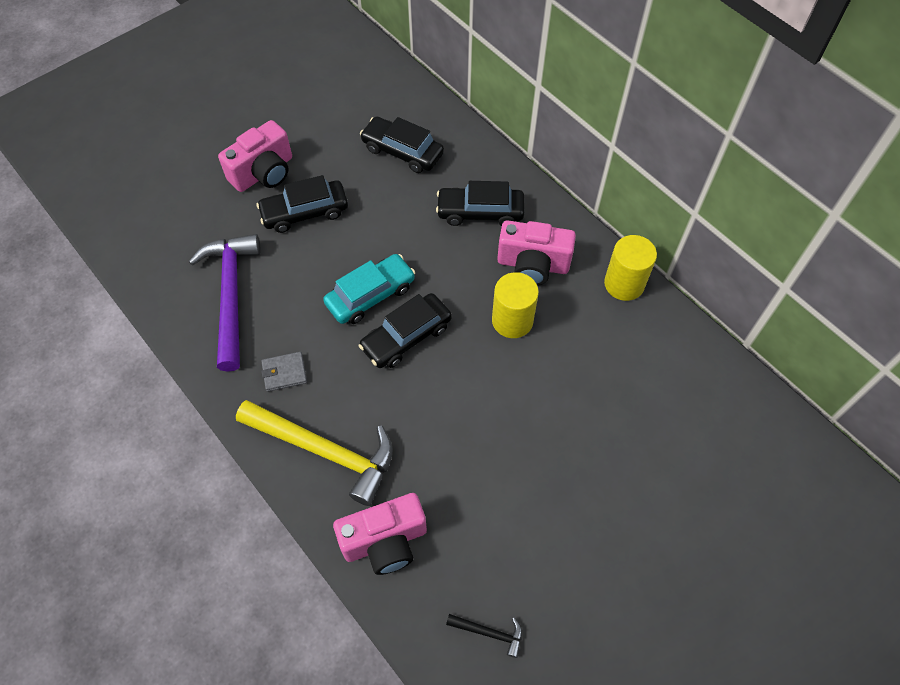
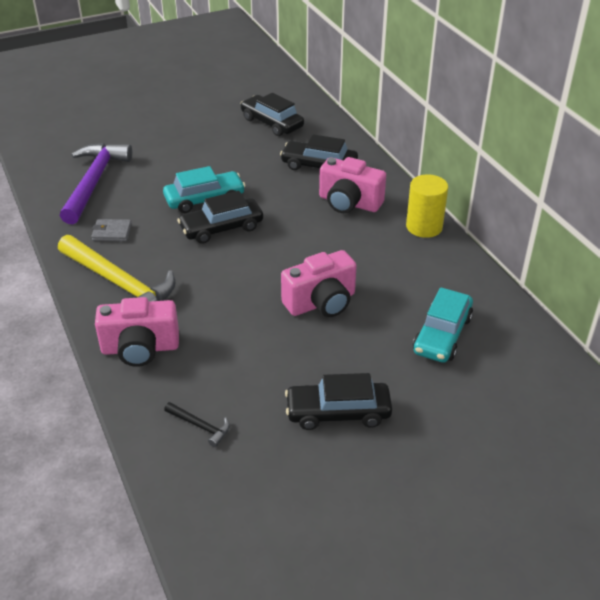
camera: 15 degrees right, 20 degrees down
pink camera [218,120,292,192] -> pink camera moved to [281,250,357,317]
black car [257,175,348,233] -> black car moved to [285,373,392,430]
yellow cylinder [492,272,539,338] -> none
none -> turquoise car [413,287,473,363]

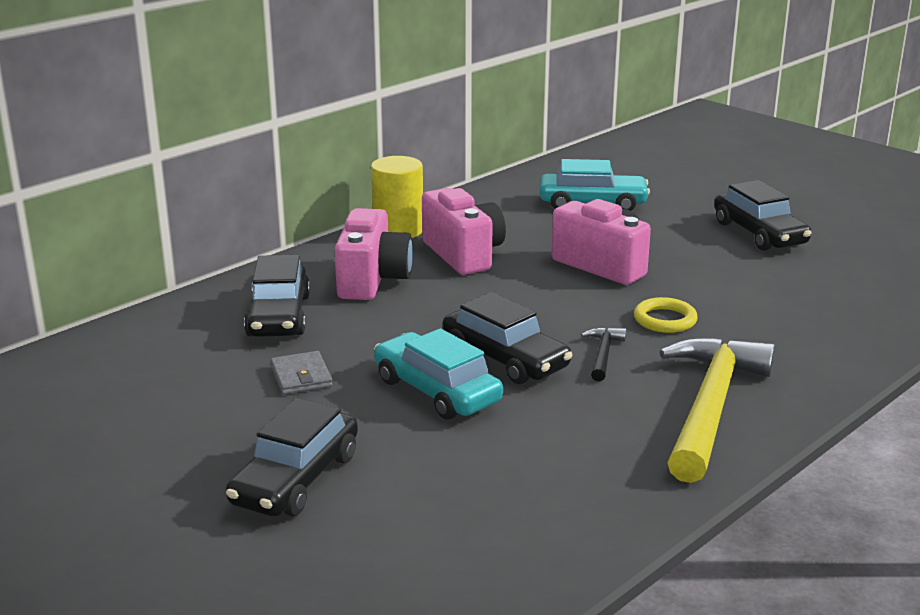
camera: 110 degrees left, 15 degrees down
purple hammer [60,143,132,224] -> none
grey wallet [91,219,132,241] -> grey wallet moved to [270,351,333,395]
pink camera [95,297,179,367] -> pink camera moved to [422,188,506,275]
black hammer [164,402,230,447] -> black hammer moved to [581,327,626,381]
black car [240,93,304,136] -> black car moved to [226,398,358,516]
none -> yellow ring [634,297,698,333]

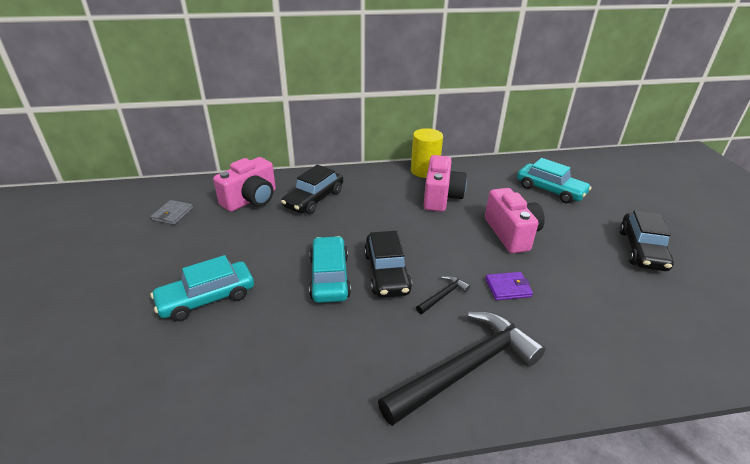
camera: 35 degrees right, 10 degrees up
black car [226,398,358,516] -> turquoise car [151,255,254,321]
grey wallet [270,351,333,395] -> grey wallet moved to [151,200,193,225]
pink camera [335,208,413,300] -> pink camera moved to [213,157,276,212]
yellow ring [634,297,698,333] -> purple wallet [485,272,533,300]
yellow hammer [660,337,776,483] -> black hammer [378,311,545,426]

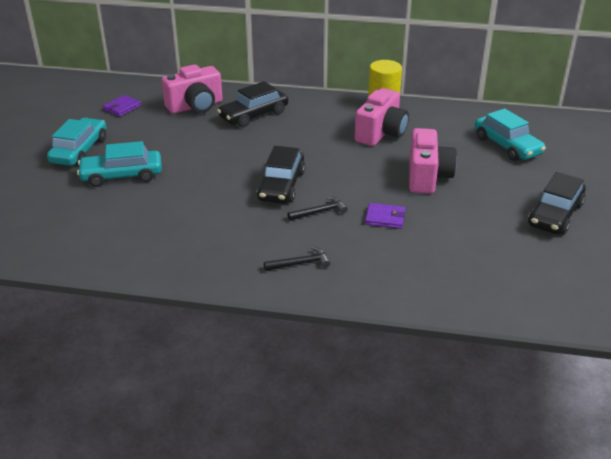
camera: 20 degrees right, 0 degrees up
grey wallet [151,200,193,225] -> purple wallet [103,95,141,117]
turquoise car [309,236,351,303] -> turquoise car moved to [47,118,106,166]
black hammer [378,311,545,426] -> black hammer [264,246,330,271], size x0.42

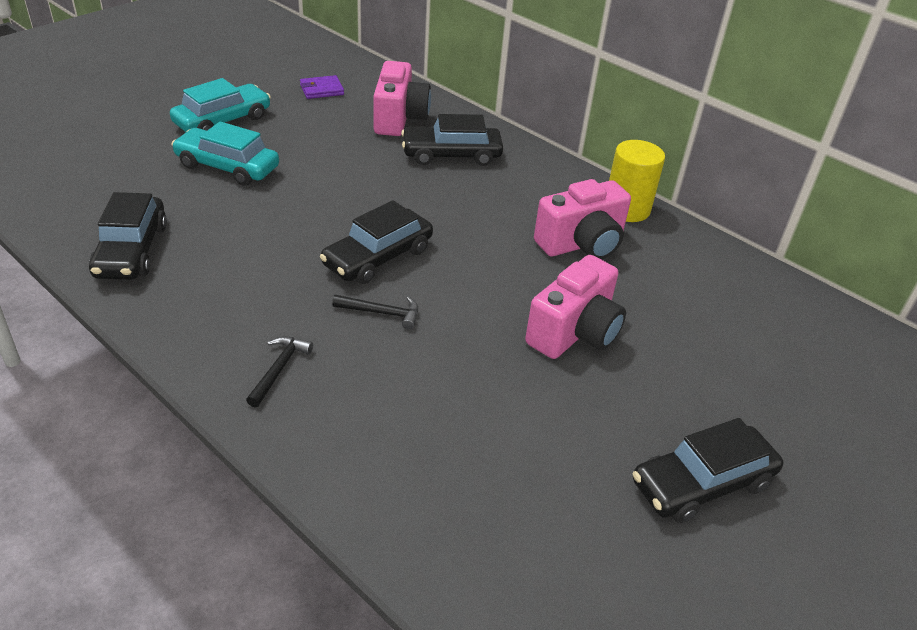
camera: 30 degrees right, 5 degrees up
pink camera [162,64,223,114] -> pink camera turned 90 degrees counterclockwise [373,61,431,136]
black hammer [264,246,330,271] -> black hammer turned 90 degrees counterclockwise [246,336,313,408]
purple wallet [365,203,405,229] -> none
turquoise car [475,108,546,161] -> none
none -> black car [89,192,167,280]

